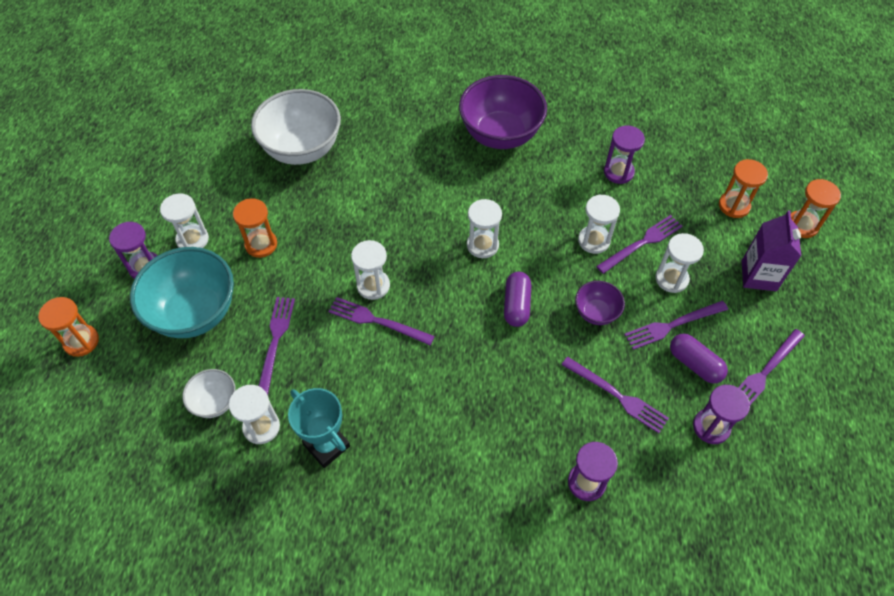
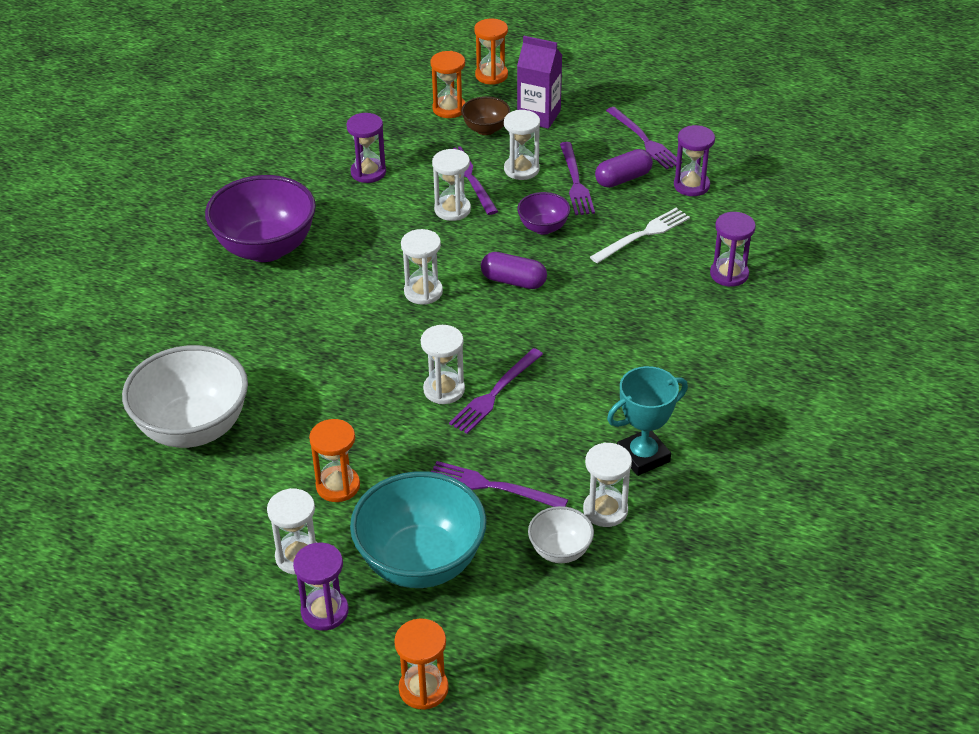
camera: 75 degrees left, 15 degrees down
purple fork [562,357,669,433] -> white fork [590,208,690,263]
none -> brown bowl [461,96,510,135]

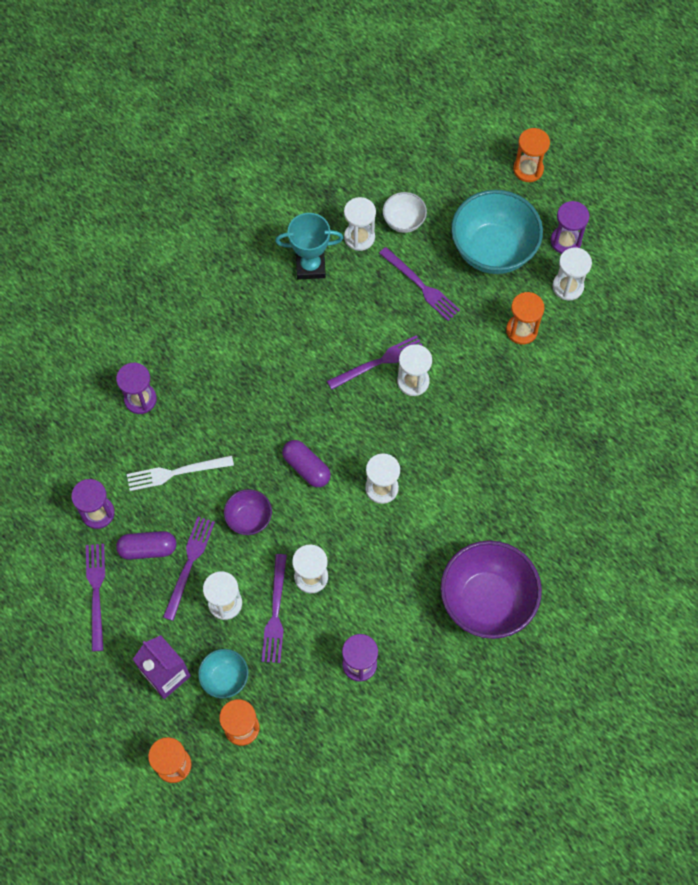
camera: 155 degrees left, 25 degrees up
white bowl [122,345,248,448] -> none
brown bowl [461,96,510,135] -> turquoise bowl [198,649,248,699]

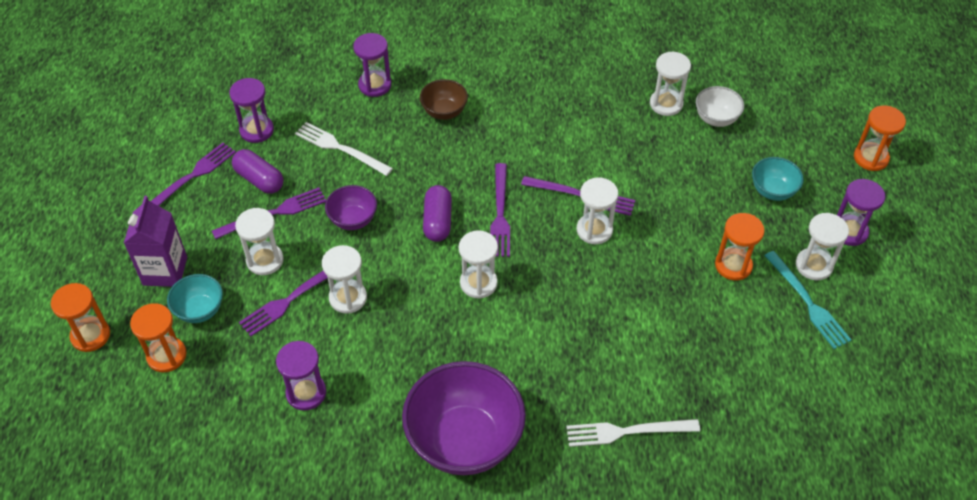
camera: 45 degrees right, 15 degrees down
turquoise trophy [275,213,343,280] -> none
purple fork [379,247,460,321] -> purple fork moved to [490,163,510,257]
turquoise bowl [451,190,543,274] -> turquoise bowl [752,157,804,201], size x0.49
none -> brown bowl [420,79,468,120]
none -> white fork [566,419,700,447]
none -> turquoise fork [764,251,851,349]

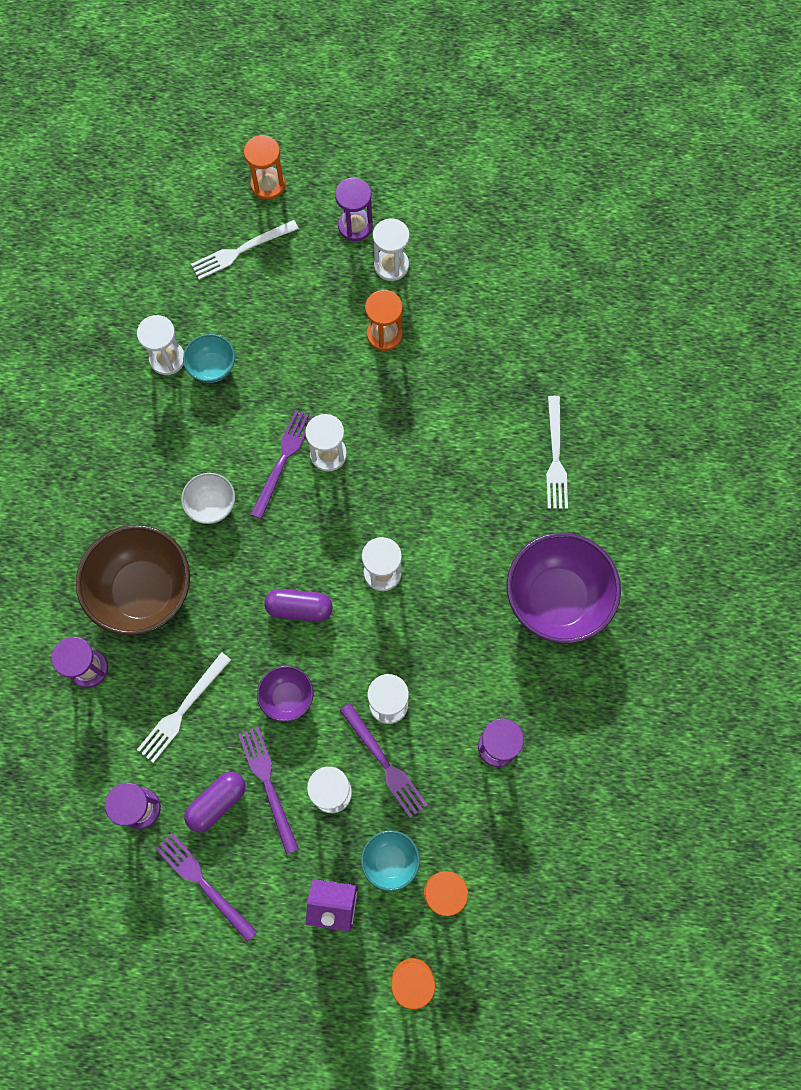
camera: 85 degrees left, 20 degrees up
brown bowl [420,79,468,120] -> brown bowl [76,525,190,636], size x2.02
purple fork [490,163,510,257] -> none
white bowl [696,86,744,127] -> white bowl moved to [181,473,235,524]
turquoise bowl [752,157,804,201] -> turquoise bowl moved to [183,334,235,383]
turquoise fork [764,251,851,349] -> none
none -> white fork [191,220,299,280]

